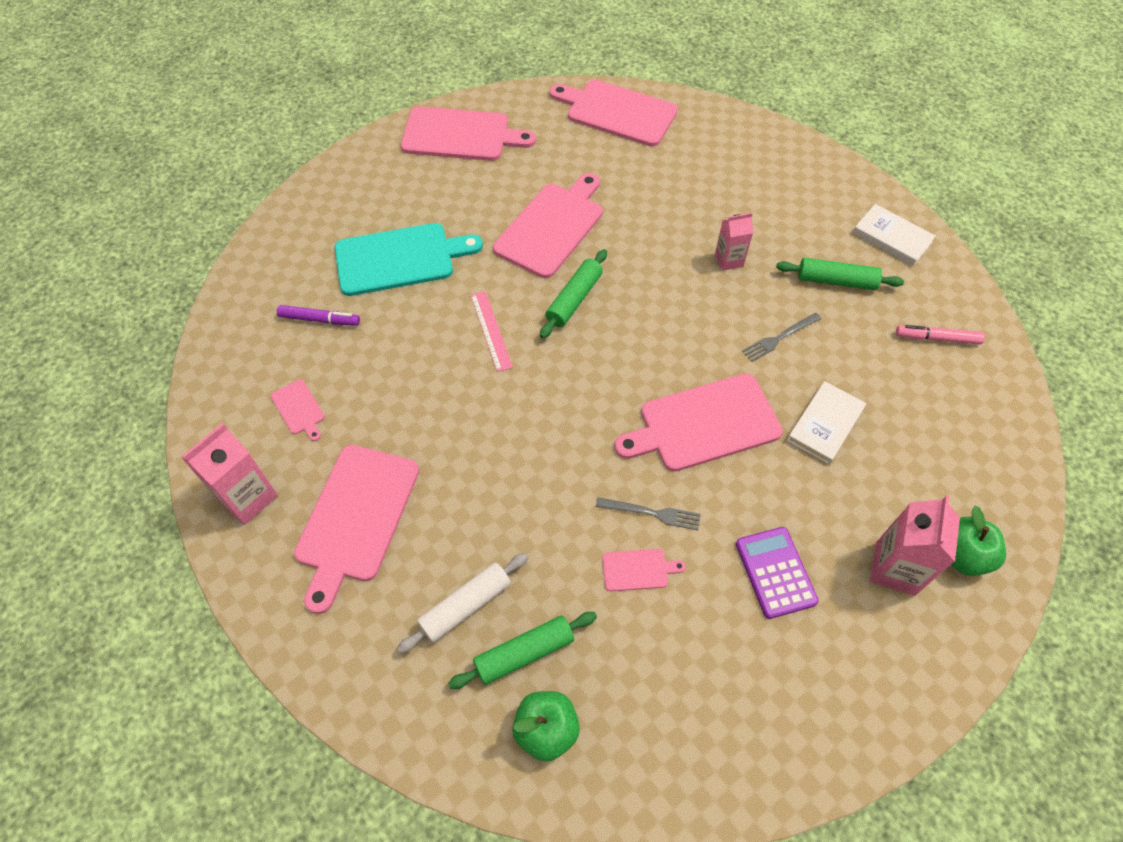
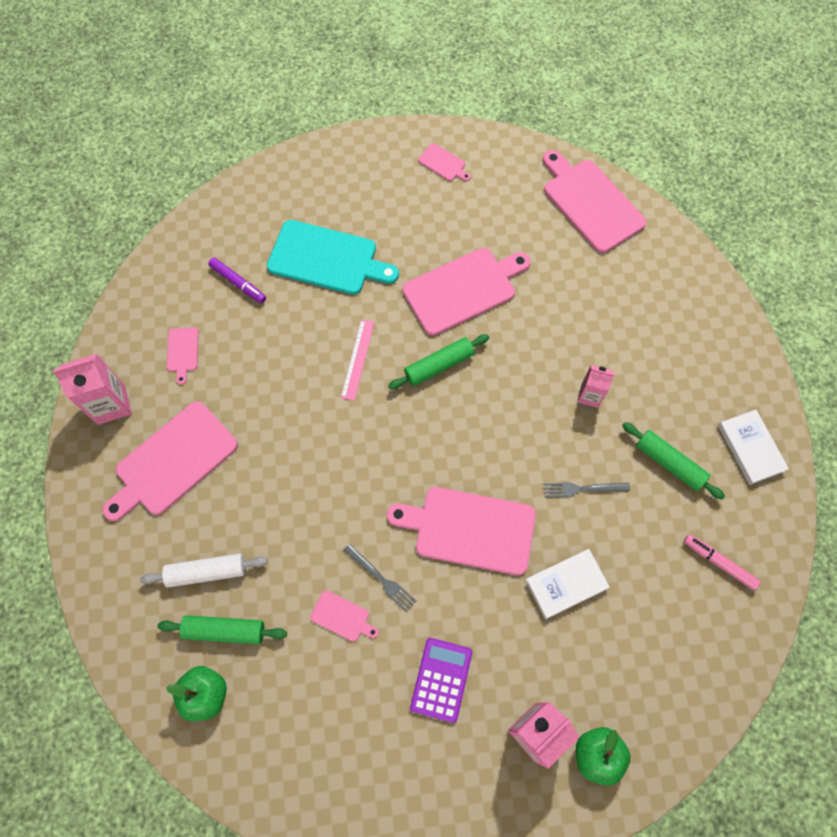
camera: 30 degrees right, 10 degrees up
pink cutting board [401,106,536,161] -> pink cutting board [418,143,471,181], size x0.45

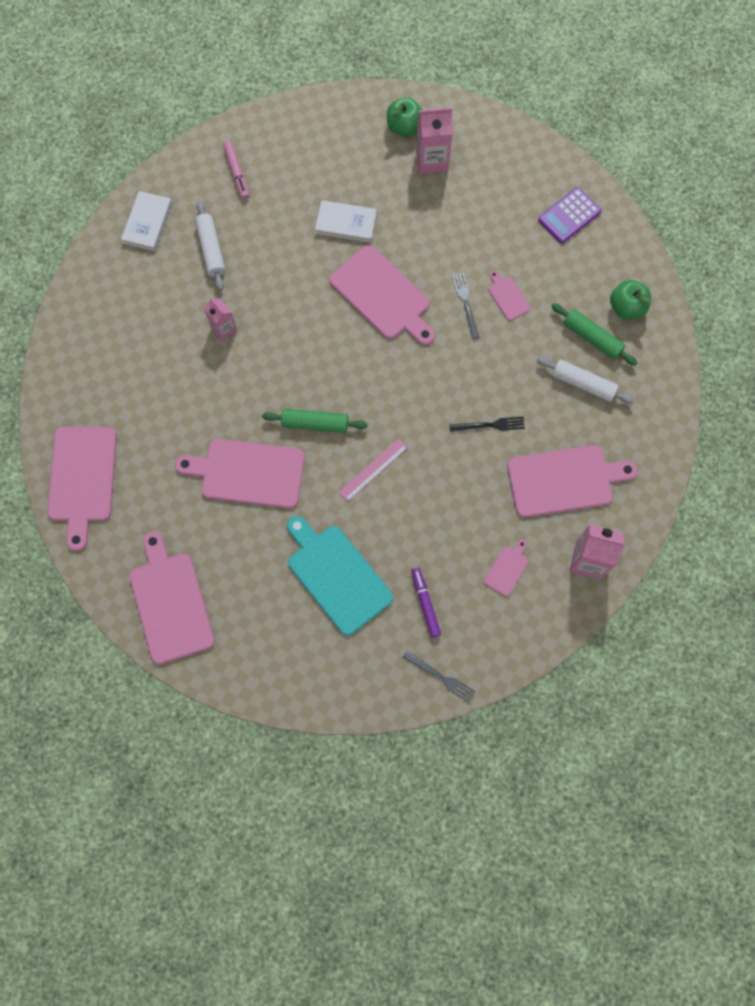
camera: 145 degrees left, 5 degrees up
purple calculator [410,638,472,723] -> purple calculator moved to [538,187,601,243]
pink cutting board [418,143,471,181] -> pink cutting board [129,531,215,664], size x2.20
grey fork [543,482,630,498] -> grey fork moved to [403,651,476,703]
green rolling pin [622,422,725,500] -> white rolling pin [195,201,225,290]
none -> black fork [449,416,525,432]

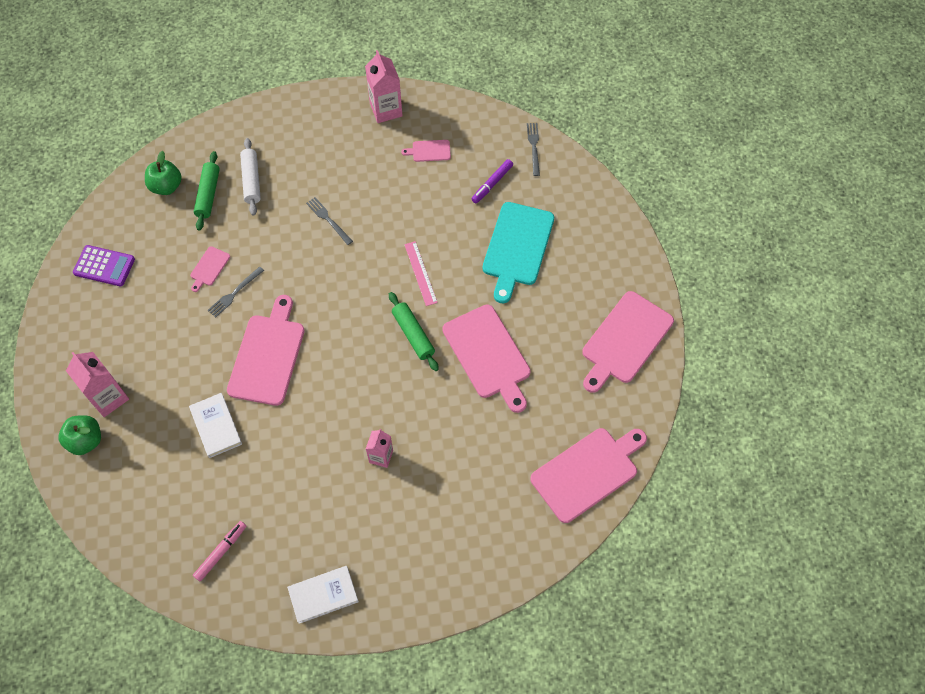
camera: 125 degrees left, 10 degrees down
white rolling pin [195,201,225,290] -> none
pink ruler [339,439,408,502] -> pink ruler turned 60 degrees clockwise [404,241,438,306]
black fork [449,416,525,432] -> grey fork [306,197,353,245]
pink cutting board [507,445,638,518] -> none

